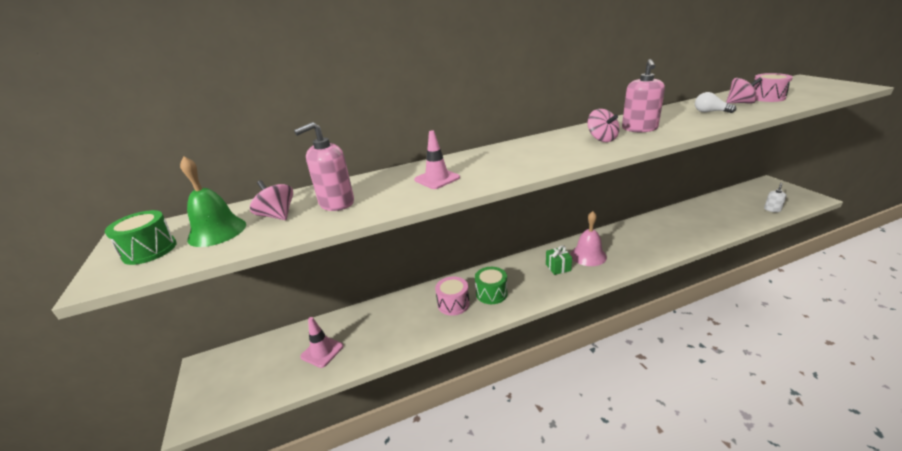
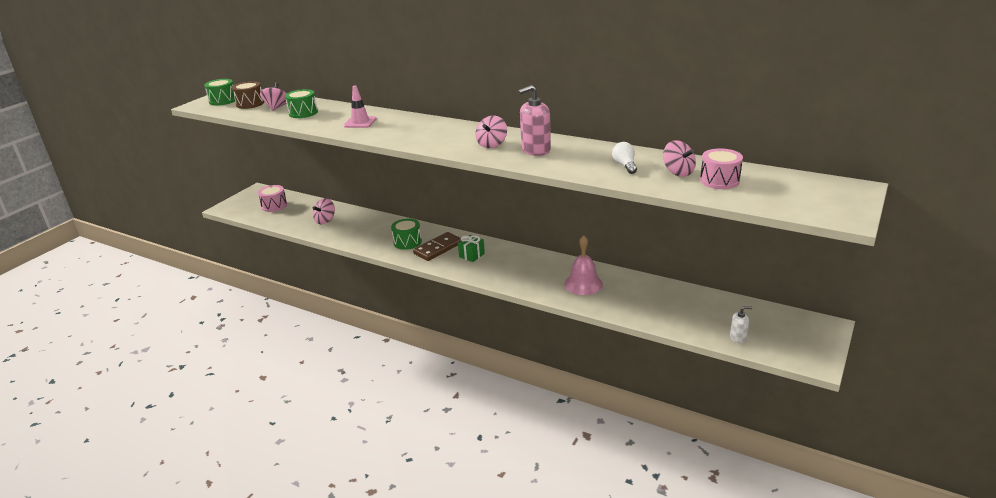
camera: 50 degrees right, 0 degrees up
green bell [180,156,246,247] -> brown drum [232,81,264,109]
pink soap dispenser [294,122,354,211] -> green drum [285,89,318,118]
pink traffic cone [300,317,343,368] -> none
pink drum [435,277,470,316] -> pink drum moved to [258,185,287,212]
pink bell [571,211,607,266] -> pink bell moved to [564,235,603,295]
none -> pink spinning top [313,198,335,225]
none -> brown domino [413,232,461,261]

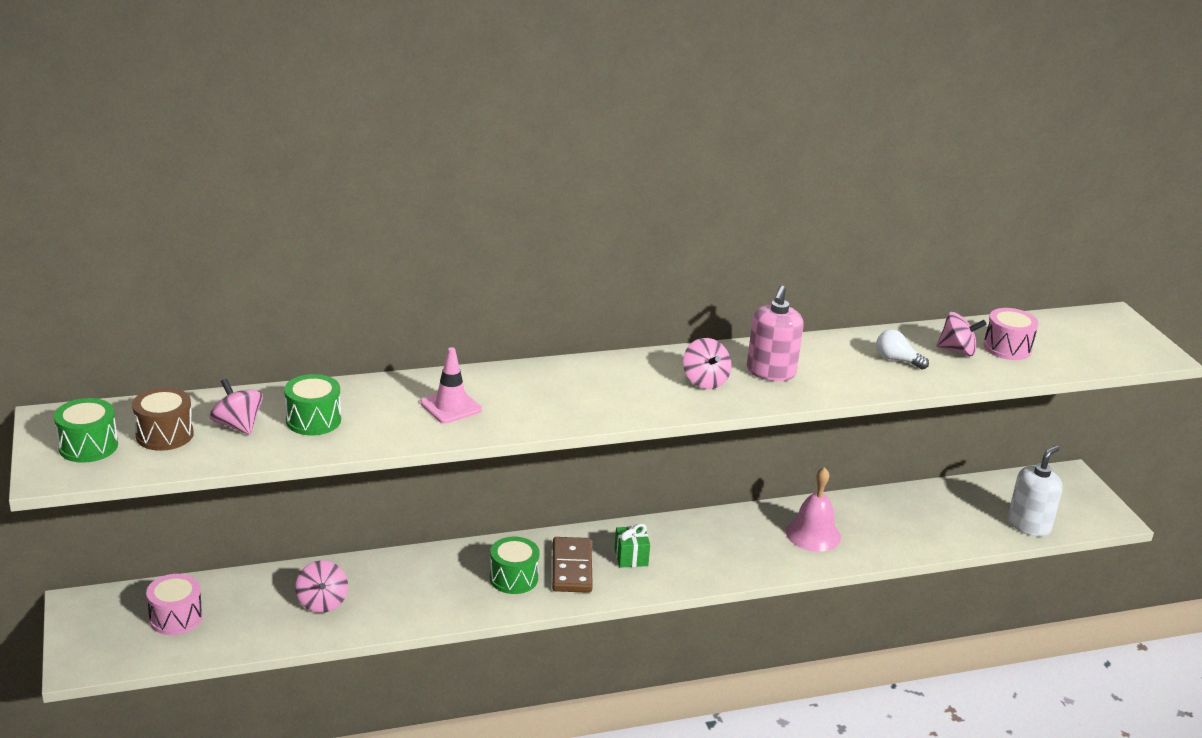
camera: 50 degrees left, 0 degrees up
white soap dispenser [730,306,752,343] -> white soap dispenser [1008,445,1063,536], size x1.86

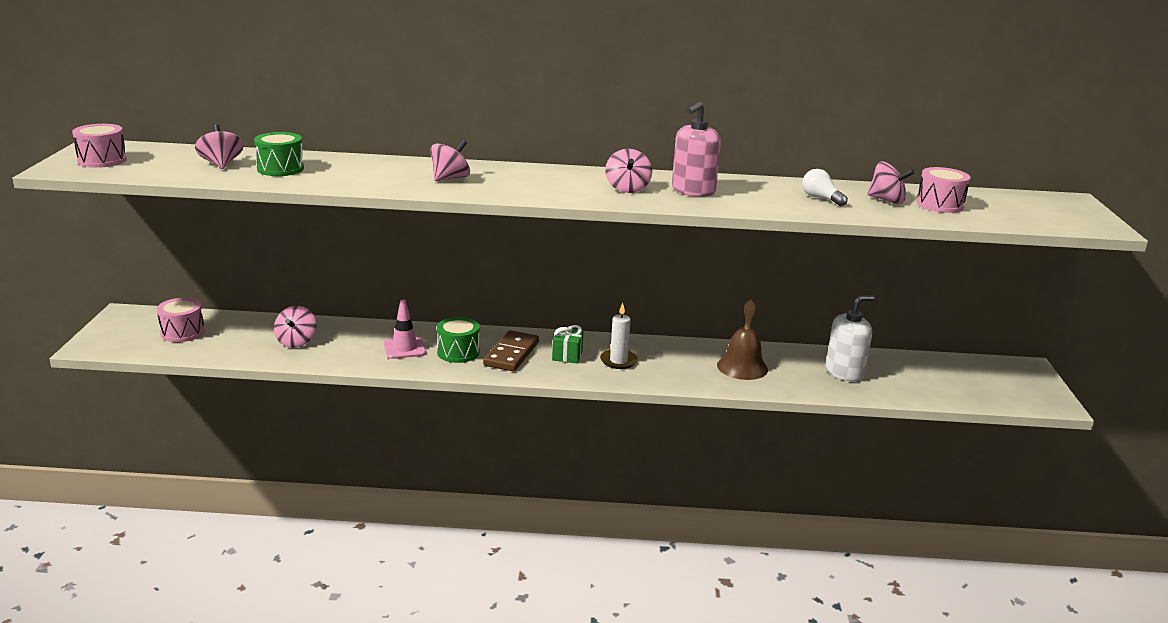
camera: 20 degrees right, 5 degrees down
green drum [54,398,118,463] -> pink drum [72,124,127,168]
brown drum [132,387,194,451] -> none
pink traffic cone [420,347,482,423] -> pink traffic cone moved to [384,300,426,359]
pink bell [786,467,841,552] -> brown bell [717,299,768,380]
white soap dispenser [1008,445,1063,536] -> white soap dispenser moved to [826,295,875,381]
none -> pink spinning top [430,140,470,181]
none -> white candle [600,303,638,369]

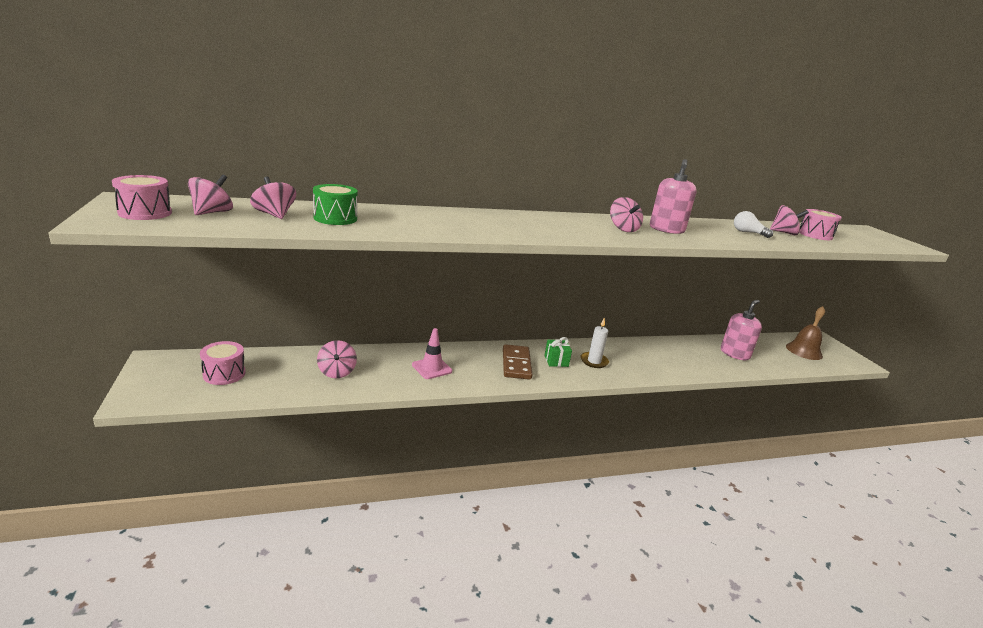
camera: 20 degrees left, 0 degrees up
pink spinning top [430,140,470,181] -> pink spinning top moved to [188,175,233,215]
green drum [437,317,480,363] -> none
brown bell [717,299,768,380] -> brown bell moved to [786,306,825,360]
white soap dispenser [826,295,875,381] -> pink soap dispenser [721,300,762,360]

